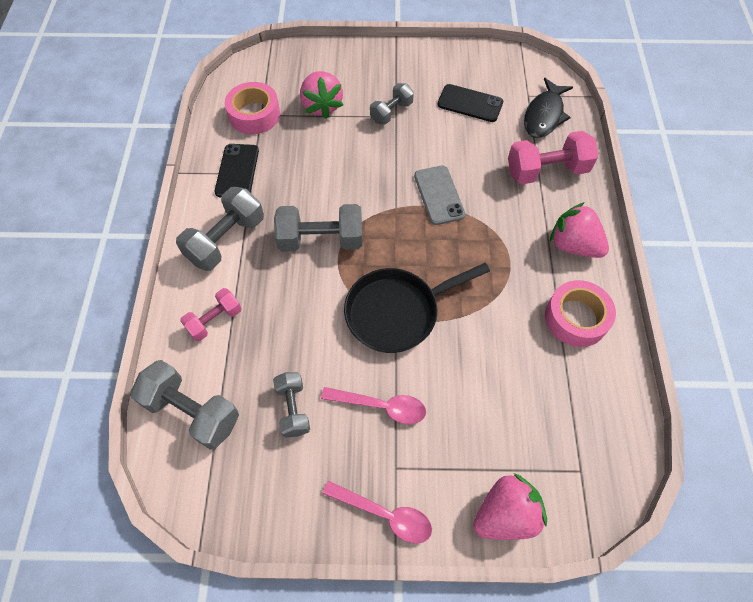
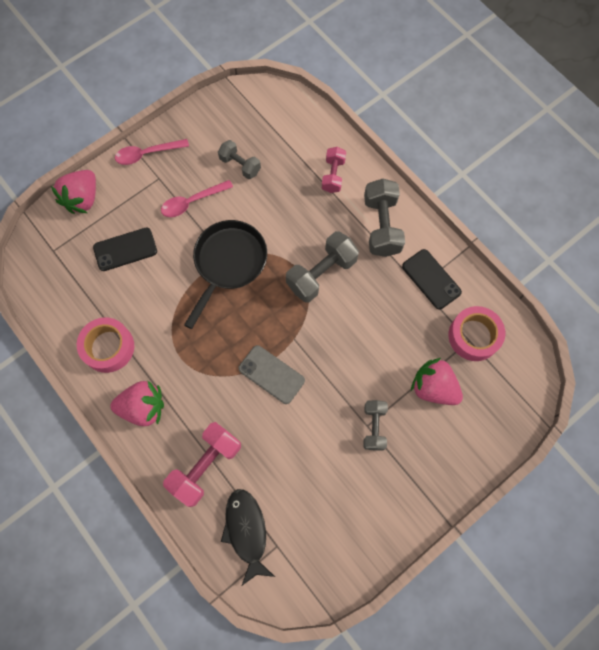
camera: 140 degrees right, 10 degrees up
grey dumbbell [130,360,239,450] -> none
black phone [437,84,503,122] -> black phone moved to [93,227,157,271]

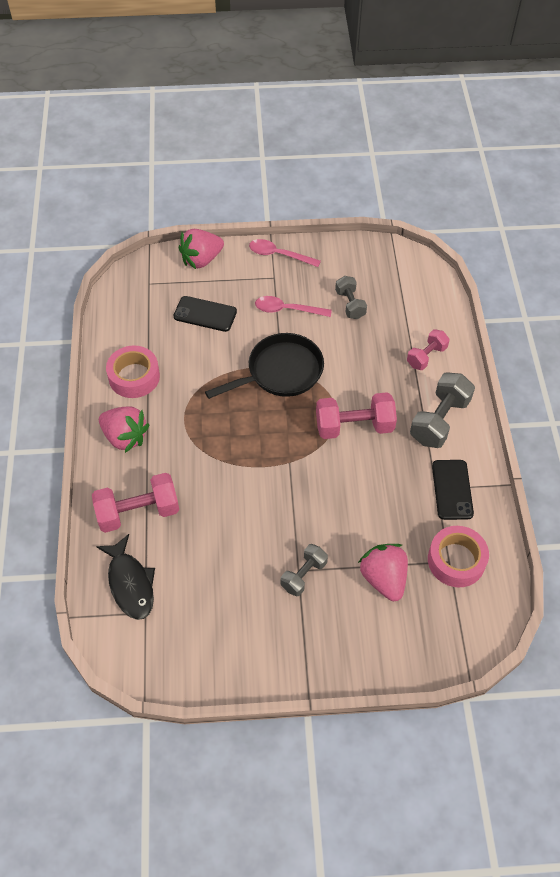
camera: 35 degrees right, 15 degrees down
black fish [221,489,275,585] -> black fish turned 135 degrees clockwise [96,534,155,620]
grey phone [239,345,305,404] -> none
grey dumbbell [286,231,359,302] -> pink dumbbell [316,392,397,439]

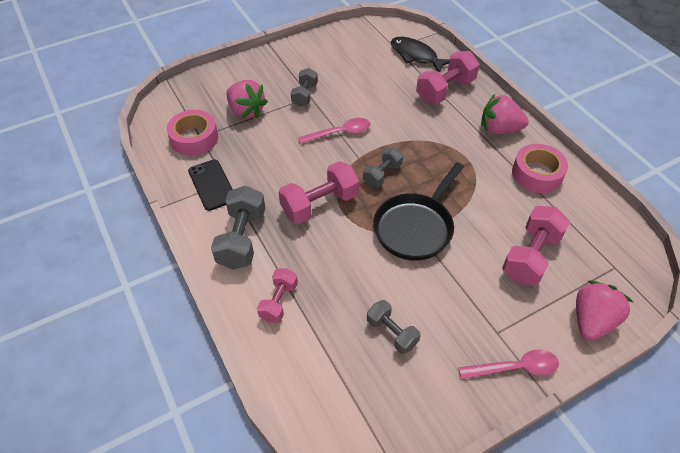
camera: 155 degrees right, 5 degrees down
black phone [173,296,237,332] -> pink dumbbell [502,206,570,286]
pink spoon [255,296,332,317] -> pink spoon moved to [298,118,371,144]
none -> grey dumbbell [363,147,403,187]

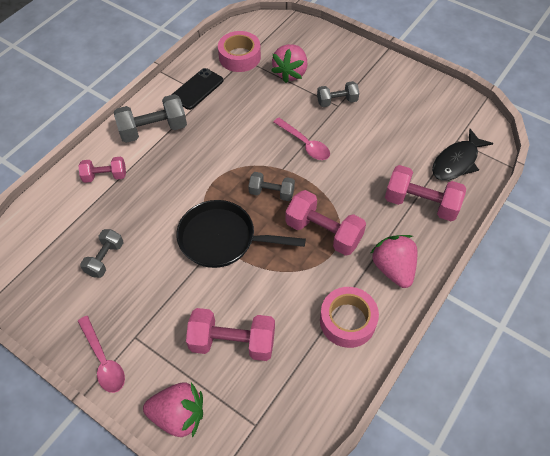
camera: 65 degrees right, 5 degrees up
pink dumbbell [278,161,359,224] -> pink dumbbell moved to [285,190,366,256]
black fish [391,37,450,72] -> black fish turned 150 degrees counterclockwise [432,129,493,181]

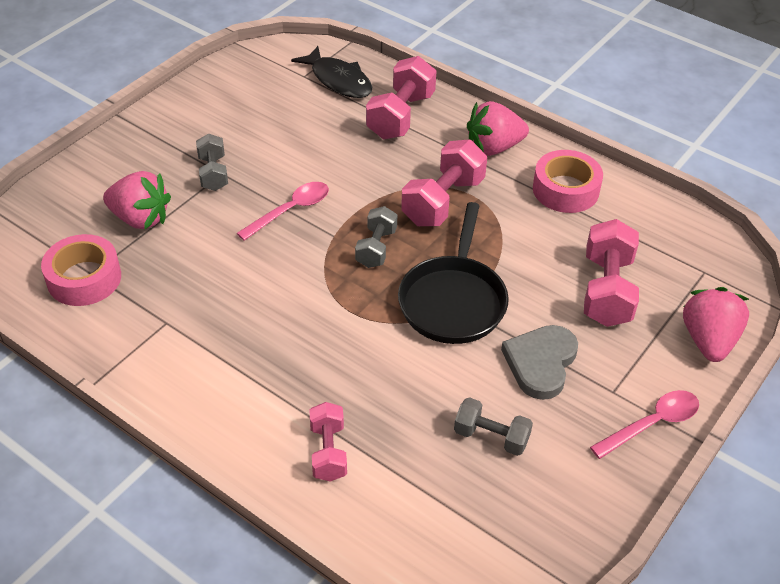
camera: 90 degrees left, 10 degrees down
grey dumbbell [114,94,187,143] -> none
black phone [172,68,223,110] -> none
none -> grey heart [501,325,578,400]

